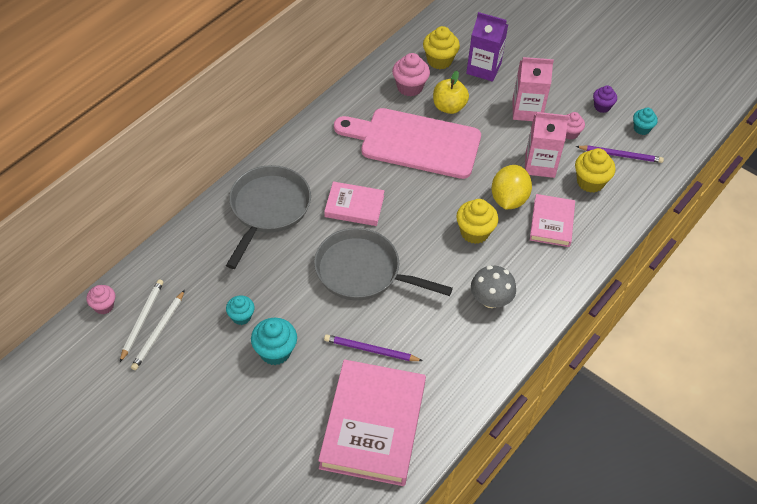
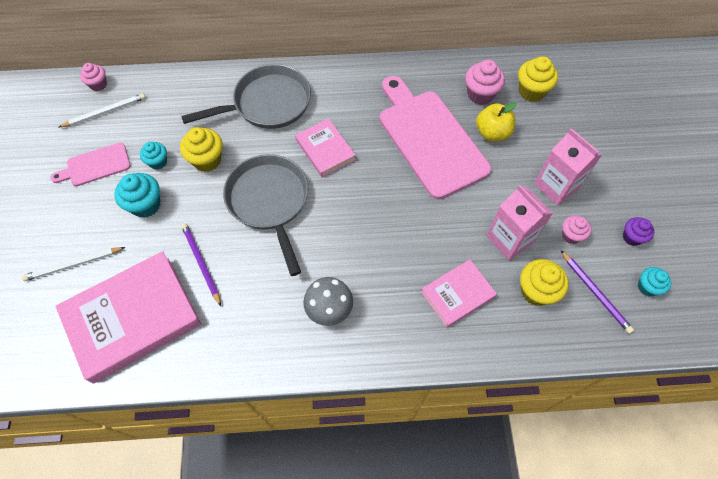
camera: 50 degrees right, 10 degrees up
white pencil [131,290,185,370] -> white pencil moved to [22,247,125,281]
yellow cupcake [456,199,498,244] -> yellow cupcake moved to [180,127,223,172]
purple carton [466,12,508,82] -> none
yellow lemon [492,165,532,210] -> none
none -> pink cutting board [50,142,131,186]

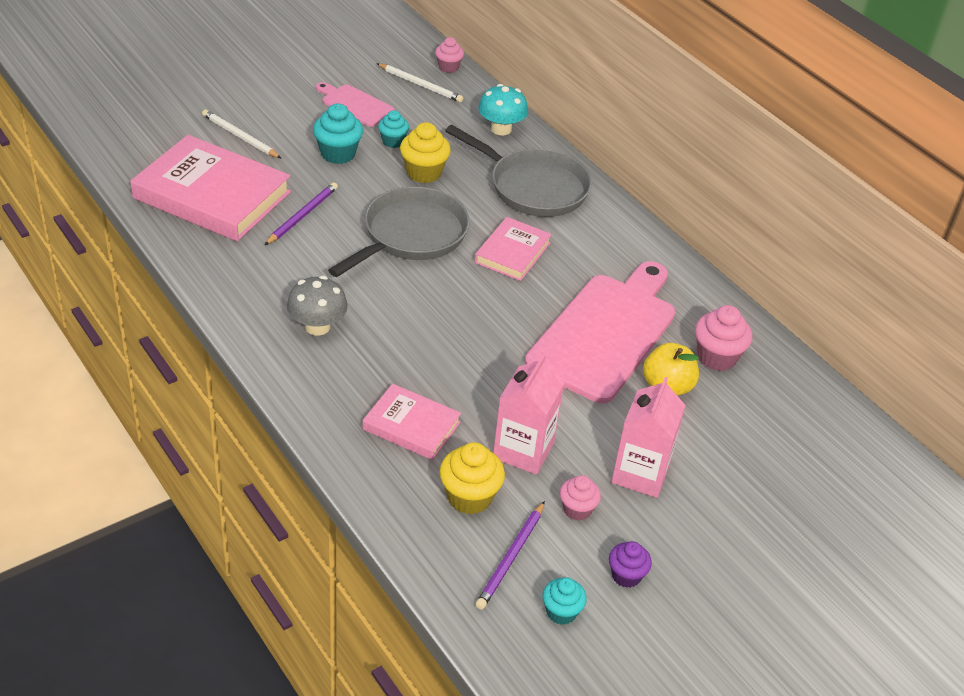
camera: 55 degrees right, 20 degrees down
yellow cupcake [518,56,558,102] -> none
none -> turquoise mushroom [478,84,528,136]

